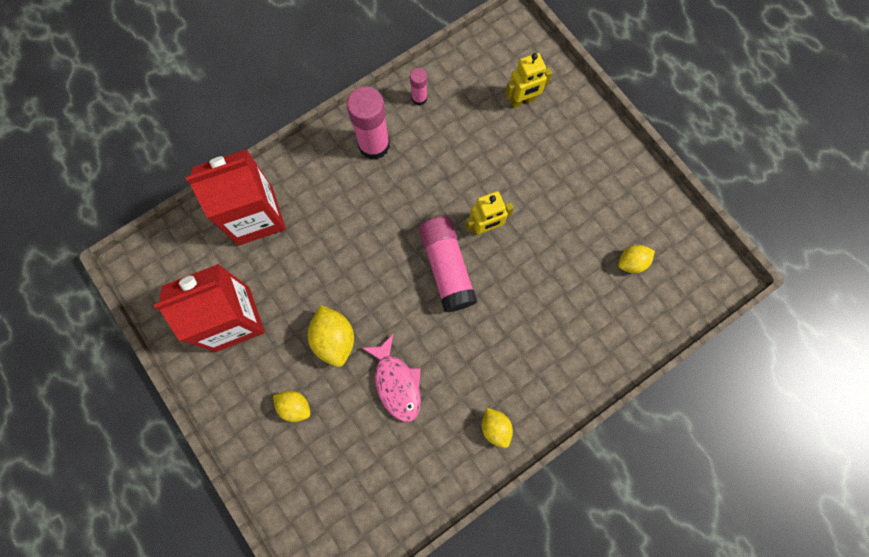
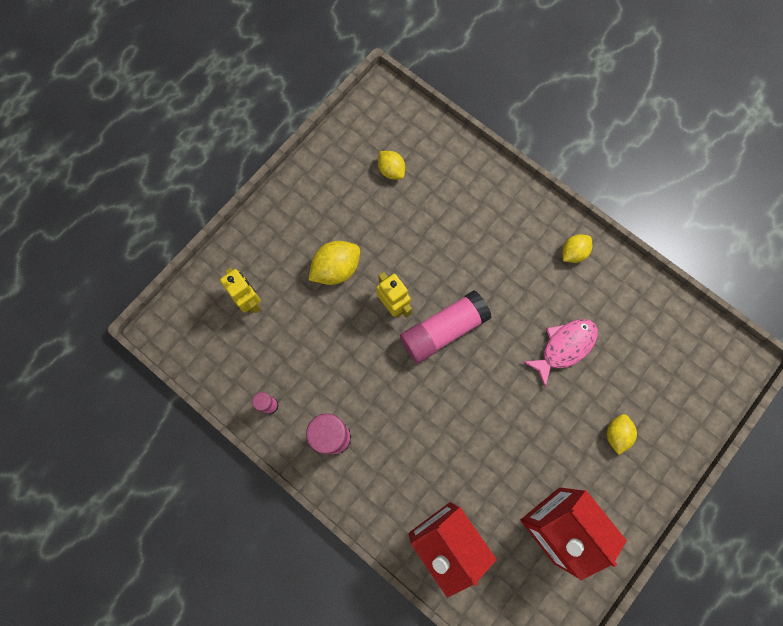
camera: 105 degrees left, 0 degrees up
yellow lemon [308,305,354,367] -> yellow lemon moved to [309,241,360,285]

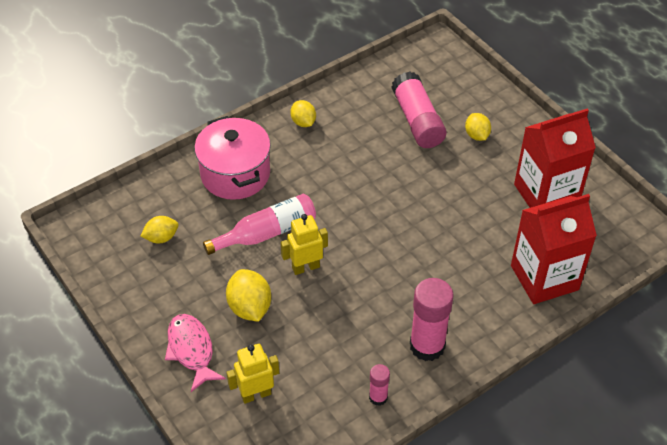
camera: 75 degrees left, 25 degrees down
pink glue stick [400,290,492,363] -> pink glue stick moved to [391,72,446,148]
pink fish [523,319,598,388] -> pink fish moved to [165,314,226,392]
yellow lemon [607,414,637,455] -> yellow lemon turned 45 degrees clockwise [465,113,491,141]
none -> pink pot [194,116,271,200]
none -> pink bottle [203,194,316,255]

